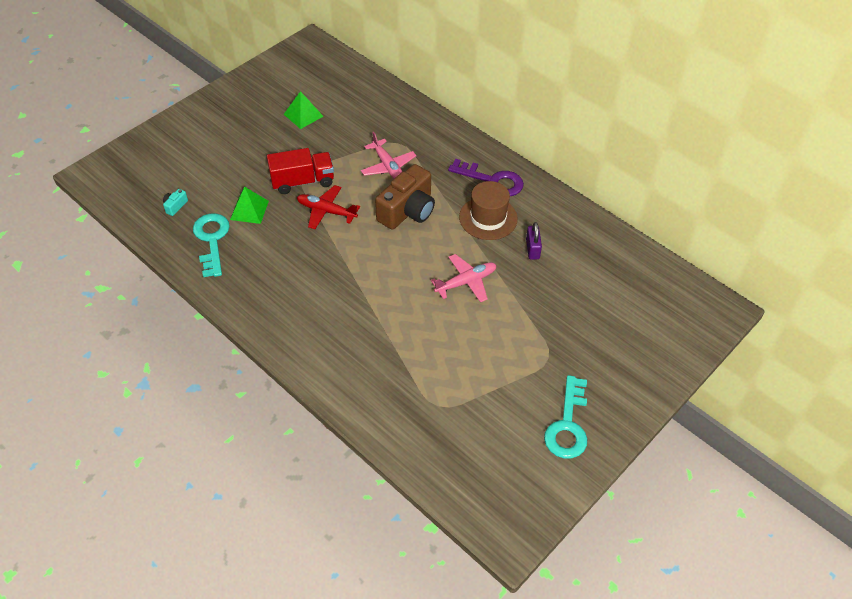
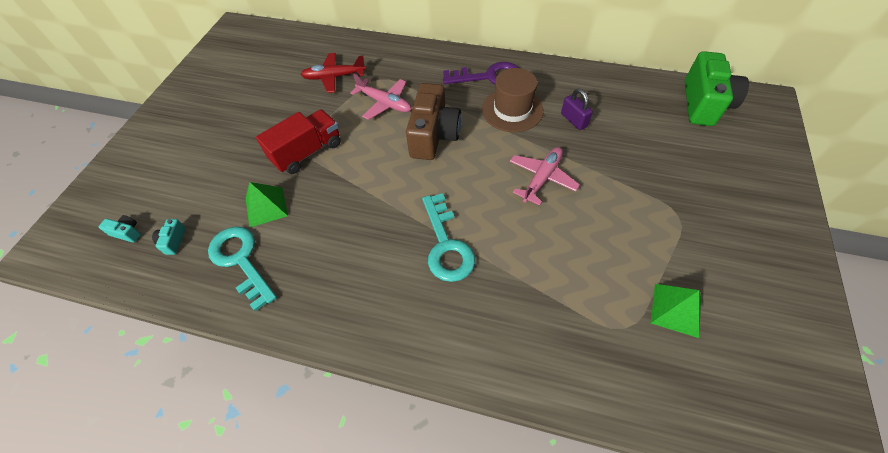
camera: 25 degrees left, 5 degrees up
green pyramid [284,91,324,129] -> green pyramid moved to [651,284,701,338]
red plane [297,185,360,229] -> red plane moved to [300,53,366,93]
turquoise key [544,375,587,458] -> turquoise key moved to [422,193,475,282]
none -> turquoise camera [99,215,141,243]
none -> green camera [685,51,749,126]

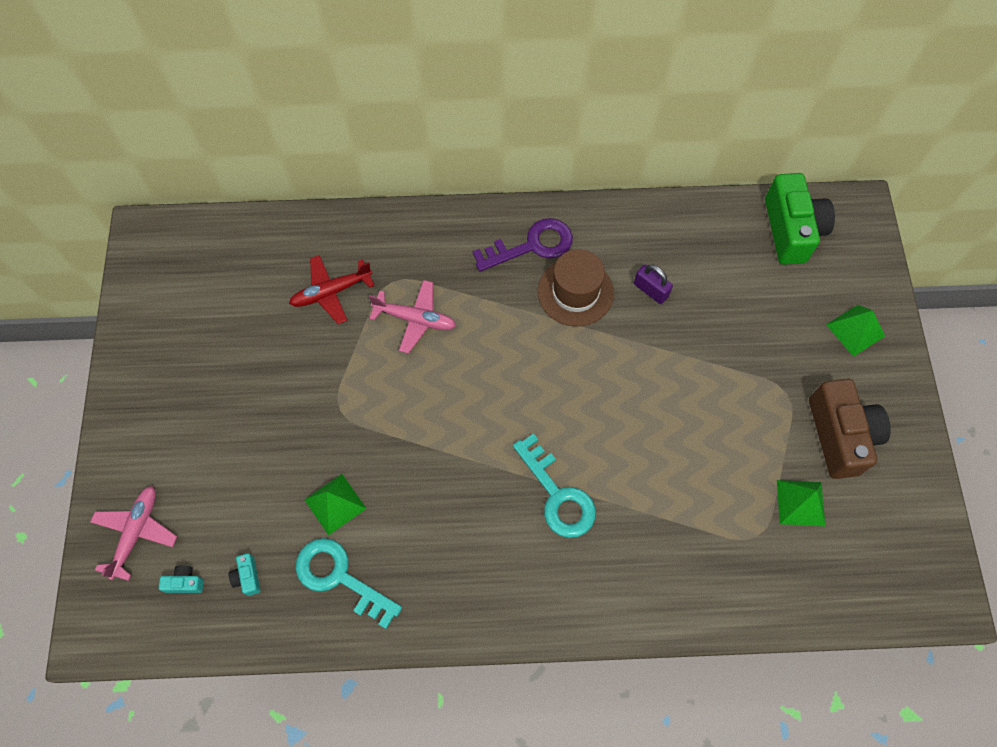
camera: 20 degrees left, 10 degrees up
red truck [256,109,341,174] -> none
brown camera [406,83,461,160] -> brown camera moved to [809,379,891,479]
pink plane [510,147,580,206] -> pink plane moved to [90,486,177,581]
none -> green pyramid [826,305,885,357]

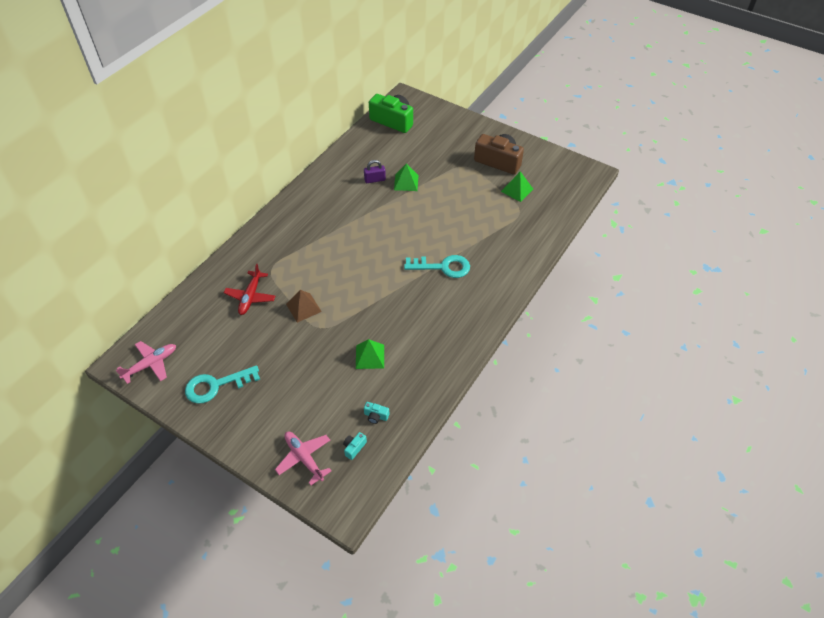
camera: 55 degrees left, 15 degrees down
turquoise key [295,538,402,629] -> turquoise key moved to [185,365,260,404]
pink plane [369,280,456,354] -> pink plane moved to [116,341,176,384]
purple key [473,218,573,272] -> none
brown hat [538,249,614,327] -> none
green pyramid [826,305,885,357] -> green pyramid moved to [394,164,419,191]
none -> brown pyramid [286,290,322,323]

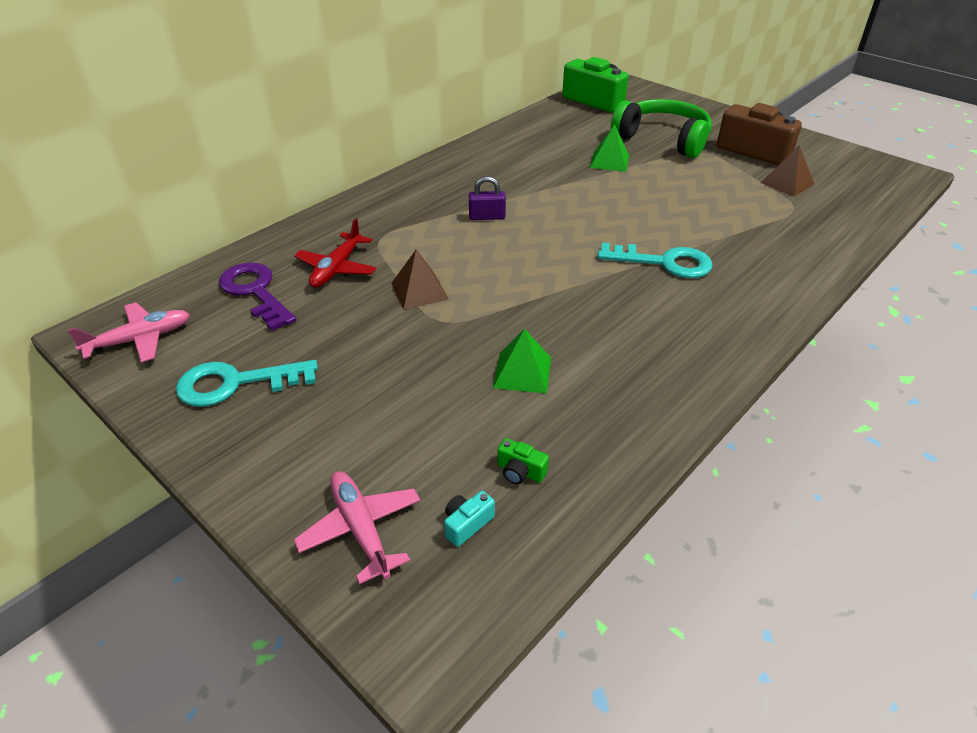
camera: 10 degrees right, 10 degrees down
purple padlock [364,160,386,183] -> purple padlock moved to [469,176,506,220]
turquoise camera [364,402,389,424] -> green camera [497,438,549,484]
green pyramid [501,171,533,202] -> brown pyramid [761,145,814,197]
none -> purple key [219,262,297,331]
none -> green headphones [611,99,712,158]

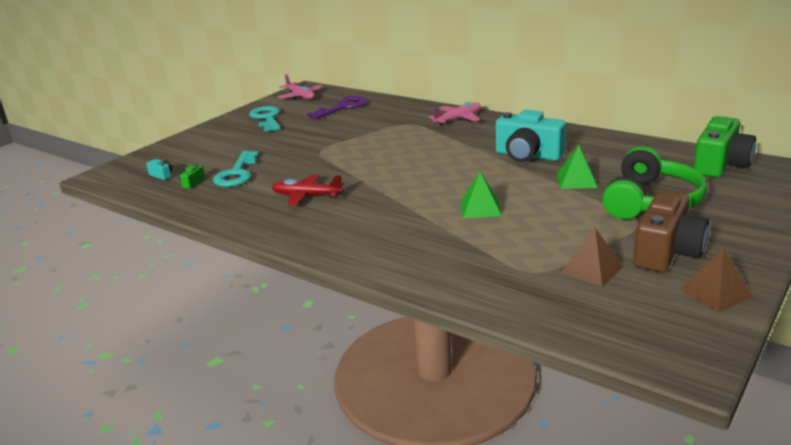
camera: 85 degrees right, 15 degrees down
red plane [294,219,377,288] -> red plane moved to [272,174,344,206]
pink plane [294,471,421,584] -> pink plane moved to [428,102,481,125]
brown pyramid [391,249,449,310] -> brown pyramid moved to [680,249,753,313]
purple padlock [469,176,506,220] -> none
green pyramid [493,329,551,394] -> green pyramid moved to [461,172,502,218]
turquoise key [598,243,713,278] -> turquoise key moved to [213,151,259,187]
none -> turquoise camera [496,110,566,162]

